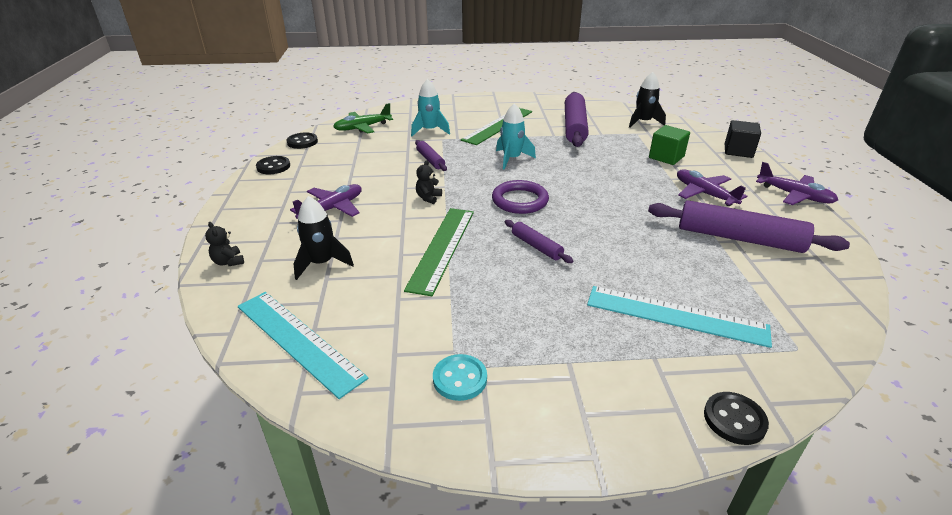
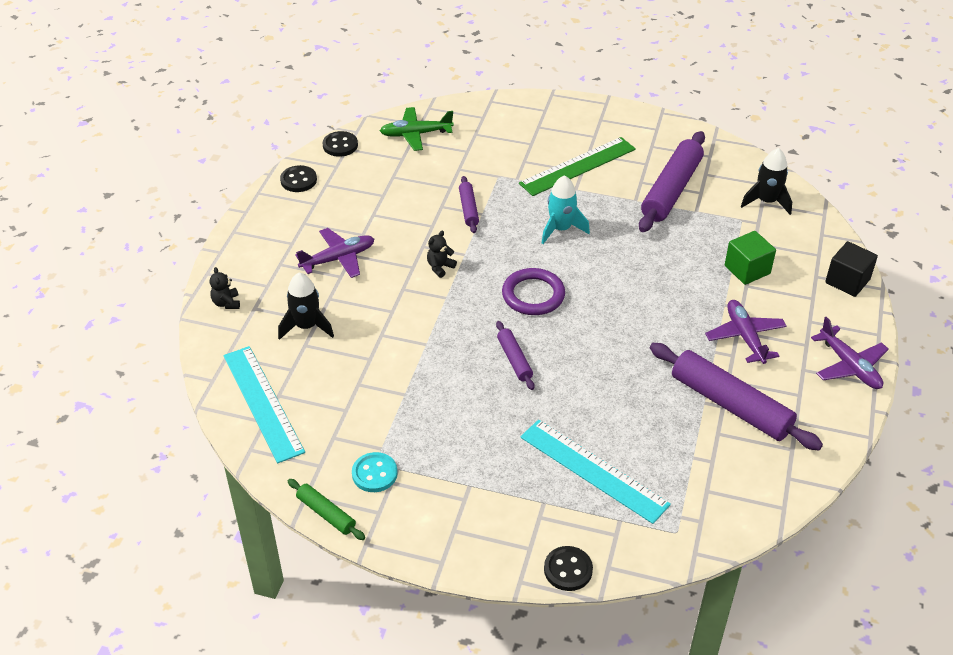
camera: 20 degrees right, 10 degrees up
green ruler [404,208,474,296] -> none
turquoise rocket [411,79,450,136] -> none
none -> green rolling pin [288,479,365,540]

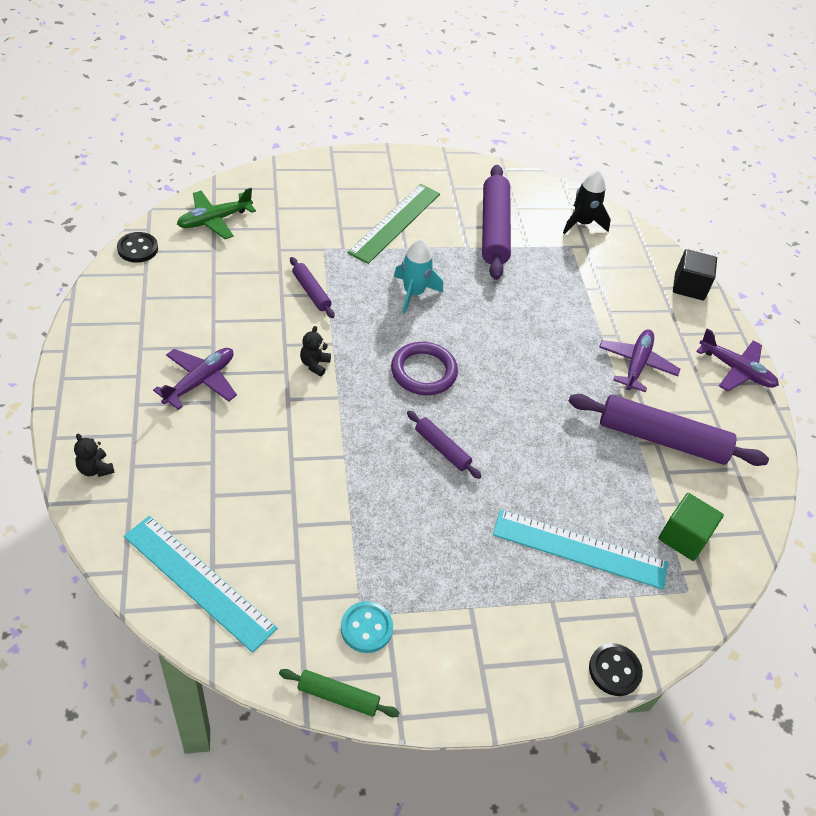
camera: 30 degrees left, 5 degrees up
black rocket [278,273,334,340] -> none
black button [280,165,317,192] -> none
purple plane [705,300,787,364] -> purple plane turned 60 degrees clockwise [599,329,680,393]
green cube [725,231,776,285] -> green cube moved to [658,493,724,561]

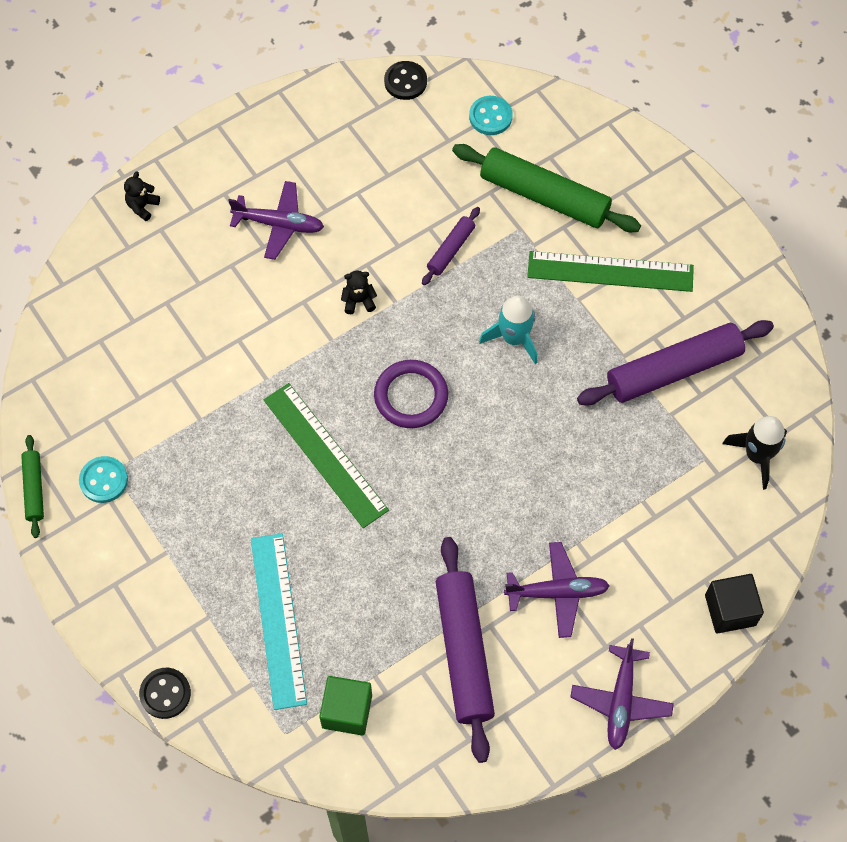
camera: 70 degrees right, 15 degrees up
turquoise ruler [124,516,278,653] -> none
green plane [177,188,256,239] -> turquoise button [469,96,513,135]
purple rolling pin [407,411,482,479] -> green ruler [264,383,389,528]
none -> green rolling pin [452,144,641,232]

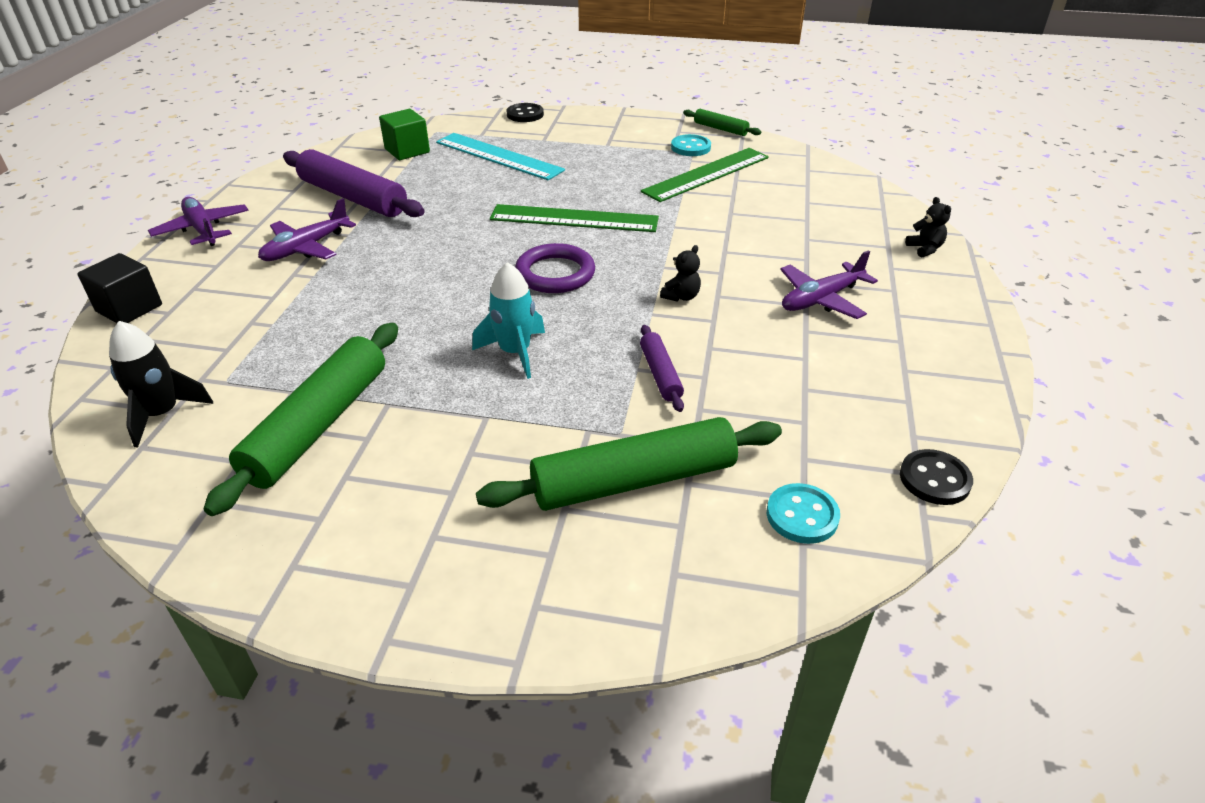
camera: 135 degrees right, 25 degrees down
green ruler [527,251,694,292] -> green ruler moved to [641,148,769,202]
purple rolling pin [577,320,774,405] -> green rolling pin [204,323,398,516]

